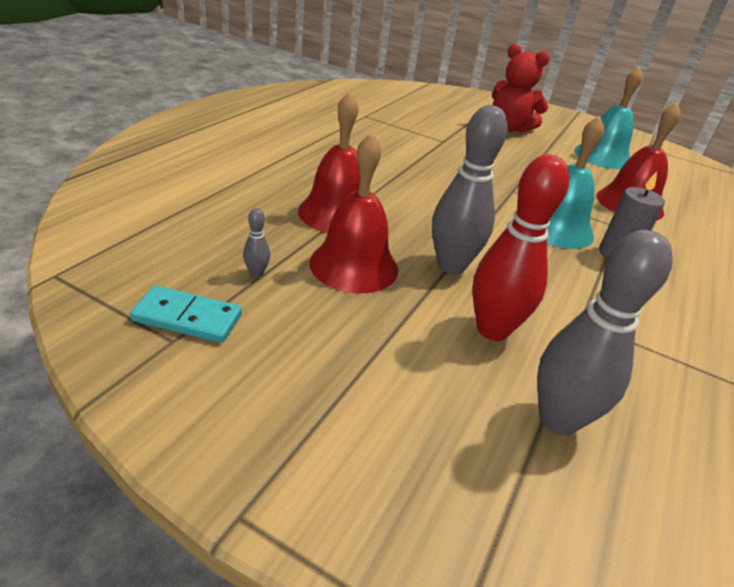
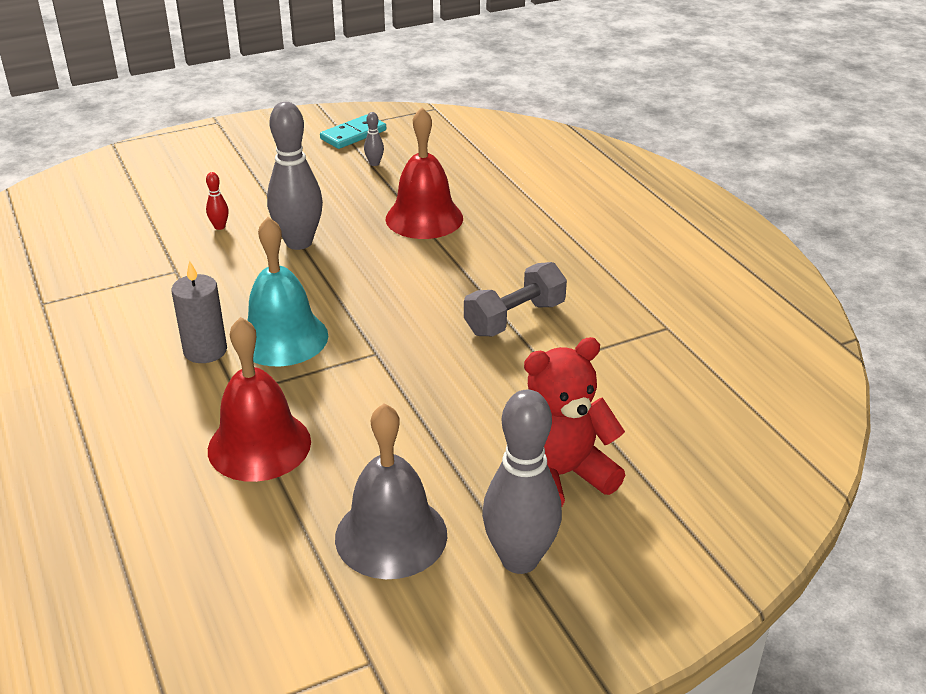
camera: 130 degrees right, 0 degrees up
red bell [309,132,398,293] -> none
red bowling pin [473,154,569,341] -> red bowling pin [206,172,229,230], size x0.41
grey bowling pin [537,230,673,436] -> grey bowling pin moved to [482,389,562,574]
turquoise bell [574,66,643,169] -> grey bell [335,403,447,579]
none -> grey dumbbell [464,262,567,336]

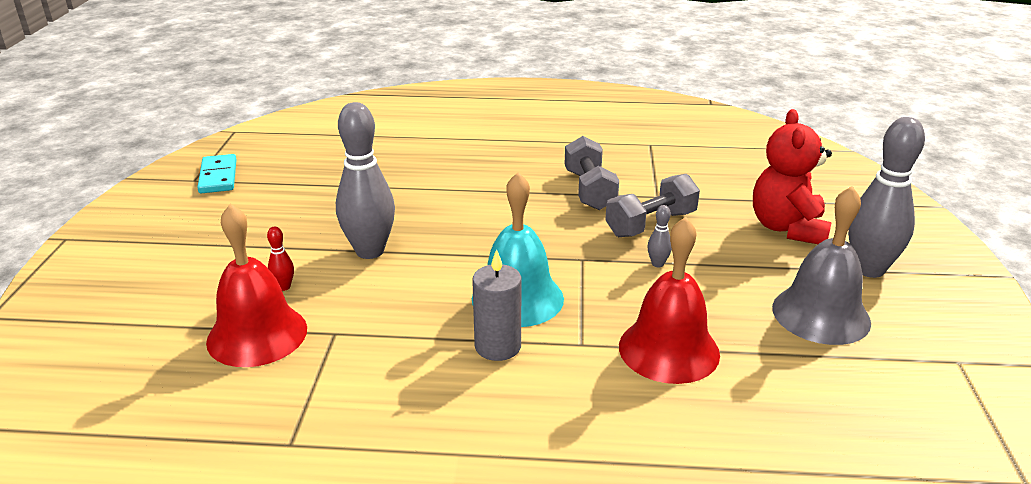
camera: 60 degrees left, 5 degrees down
grey bowling pin [364,112,384,166] -> grey bowling pin moved to [647,205,672,268]
red bell [386,107,463,239] -> red bell moved to [206,204,307,367]
none -> grey dumbbell [605,174,700,237]

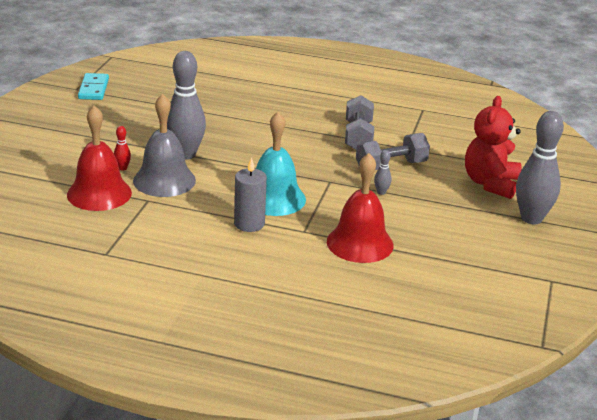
camera: 10 degrees right, 0 degrees up
grey bell [772,186,871,345] -> grey bell moved to [133,94,196,197]

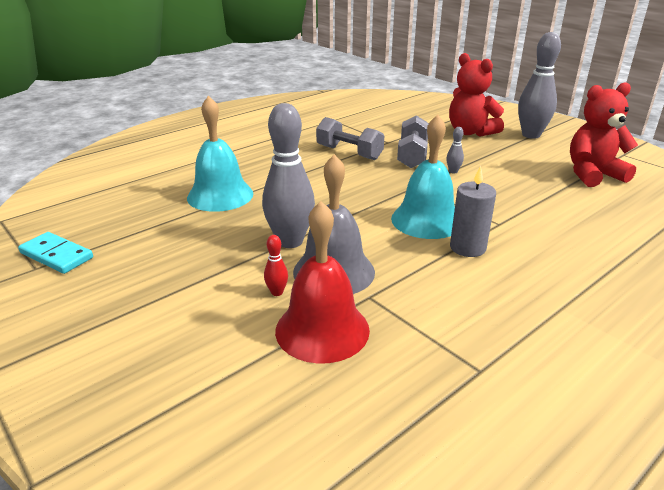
camera: 55 degrees left, 0 degrees up
red bell [327,153,394,263] -> none
none -> turquoise bell [187,96,253,212]
none -> red teddy bear [570,82,638,187]

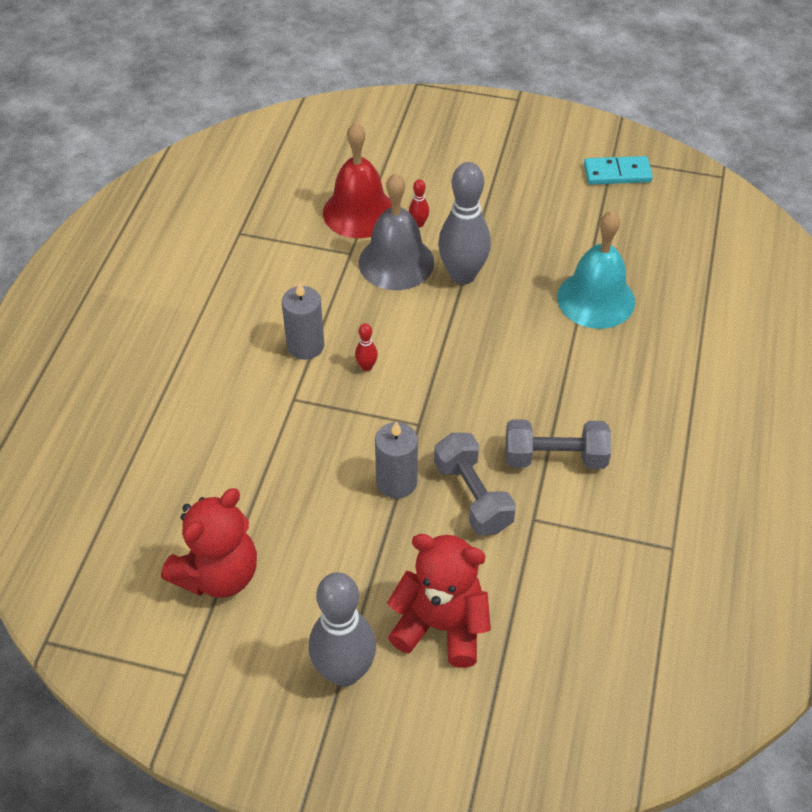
camera: 145 degrees right, 20 degrees up
turquoise bell [391,115,455,239] -> red bowling pin [355,323,378,371]
grey bowling pin [446,127,464,173] -> grey candle [375,421,418,499]

